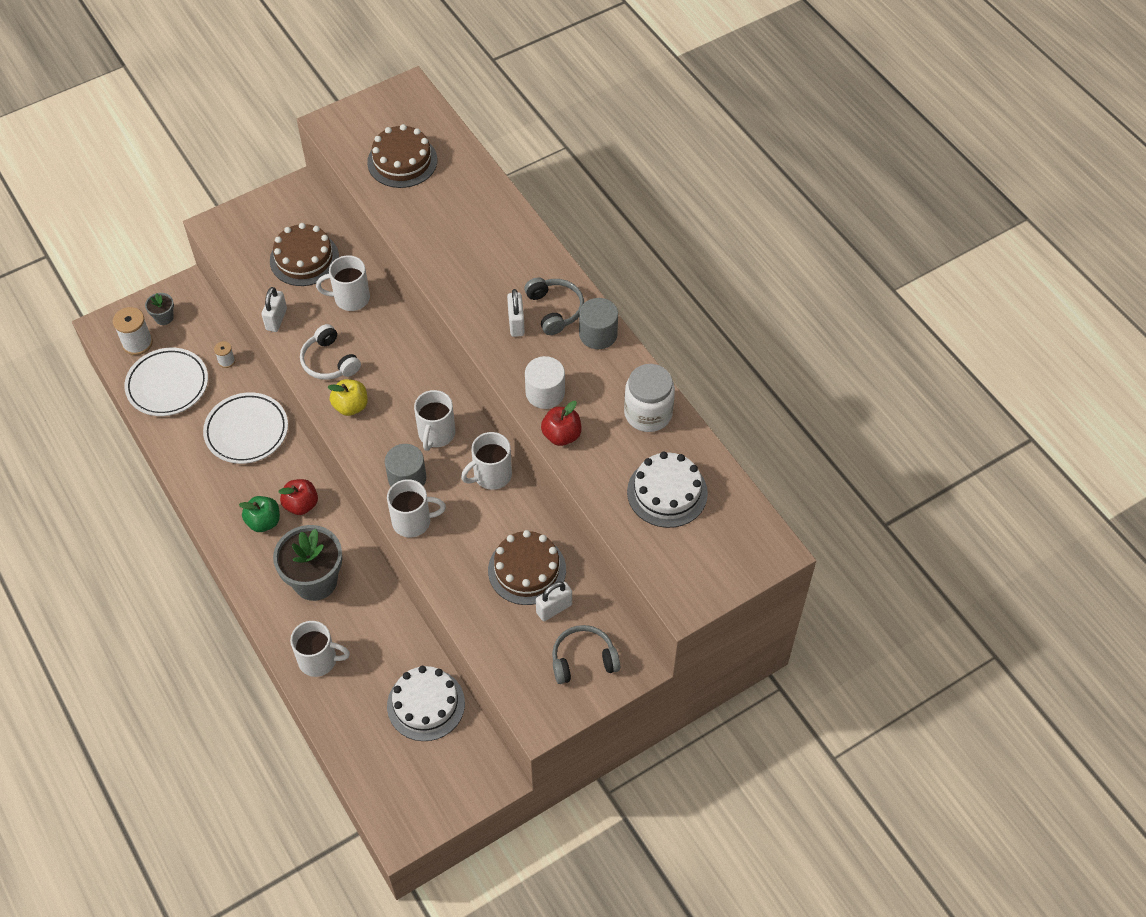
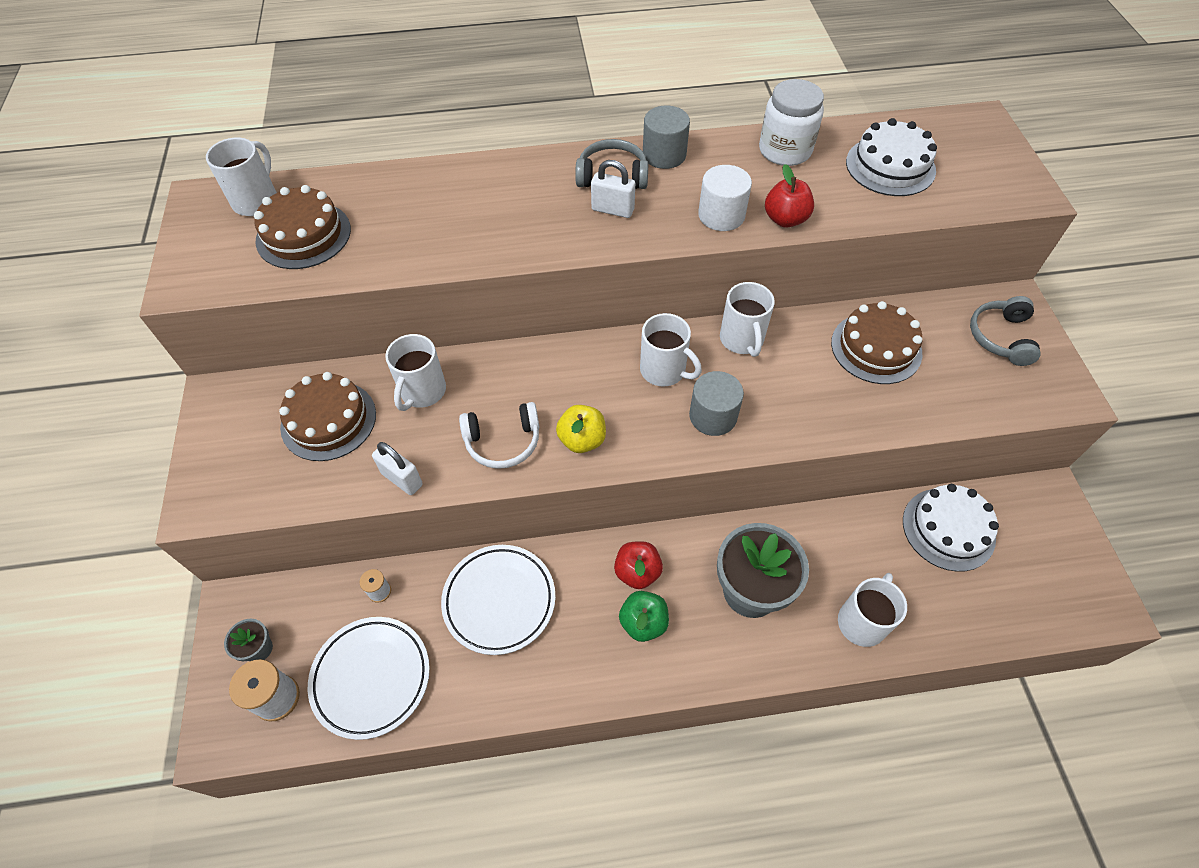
camera: 65 degrees left, 0 degrees up
white mug [387,479,446,538] -> white mug moved to [206,137,277,216]
white padlock [536,581,572,621] -> none

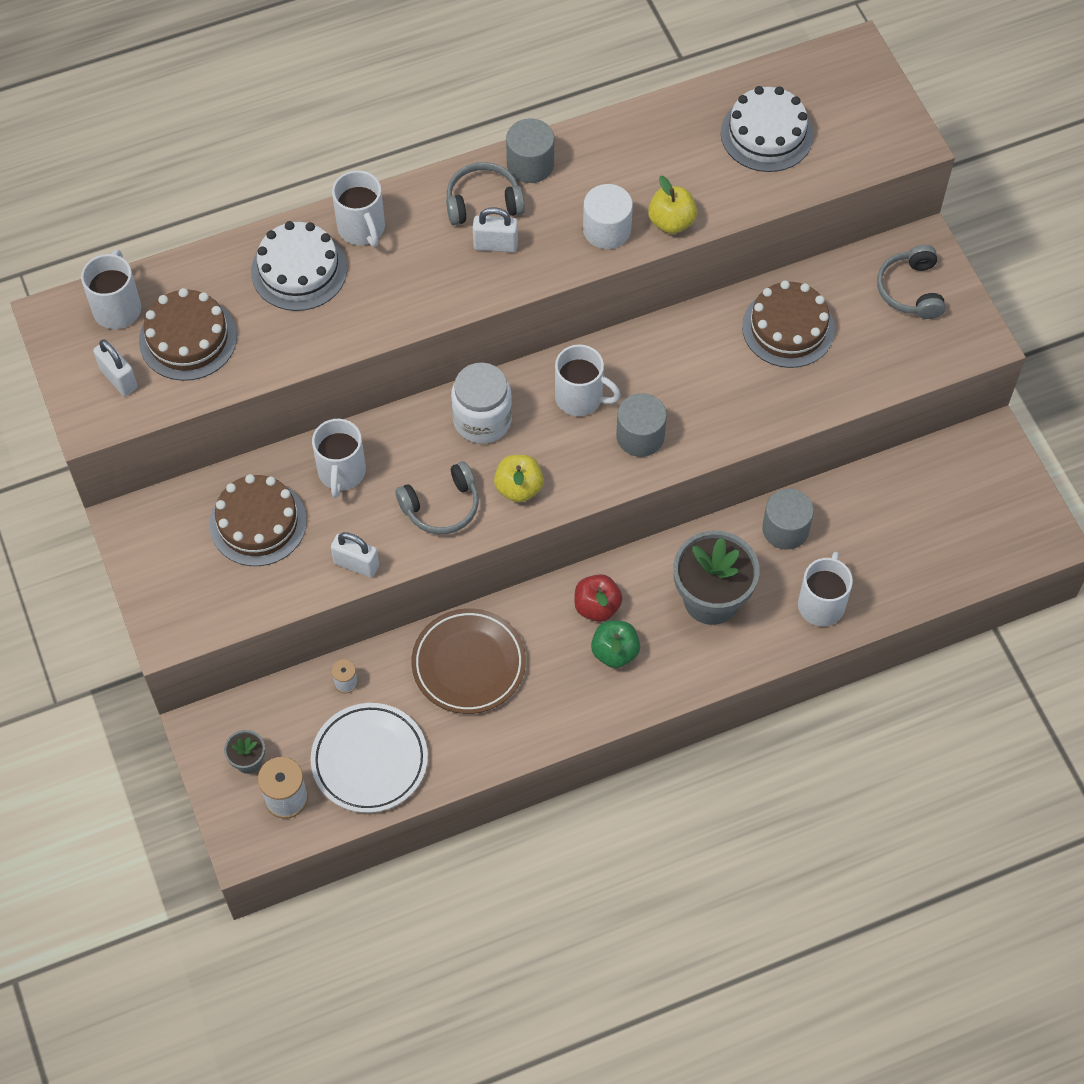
camera: 15 degrees left, 5 degrees up
white plate [441,545,555,655] -> brown plate [411,608,526,714]
white headphones [459,402,539,469] -> grey headphones [395,461,479,535]
white mug [720,282,775,357] -> white mug moved to [332,170,385,247]
white jar [759,79,824,166] -> white jar moved to [451,363,512,444]
red apple [765,164,814,228] -> yellow apple [648,175,697,234]
white cake [903,484,999,572] -> white cake moved to [251,221,347,311]
none -> white padlock [93,339,138,396]
none -> grey cylinder [762,488,814,550]

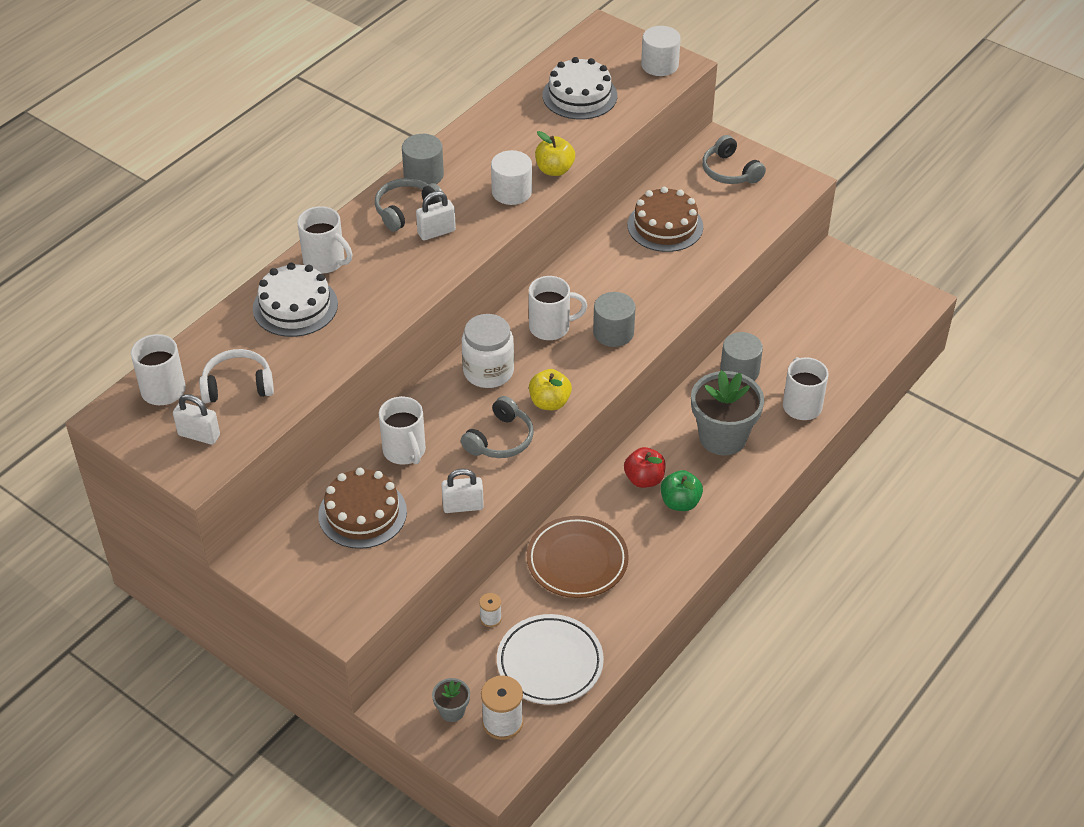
camera: 30 degrees left, 15 degrees down
brown cake [139,288,237,381] -> white headphones [199,349,274,403]
none -> white cylinder [641,26,681,76]

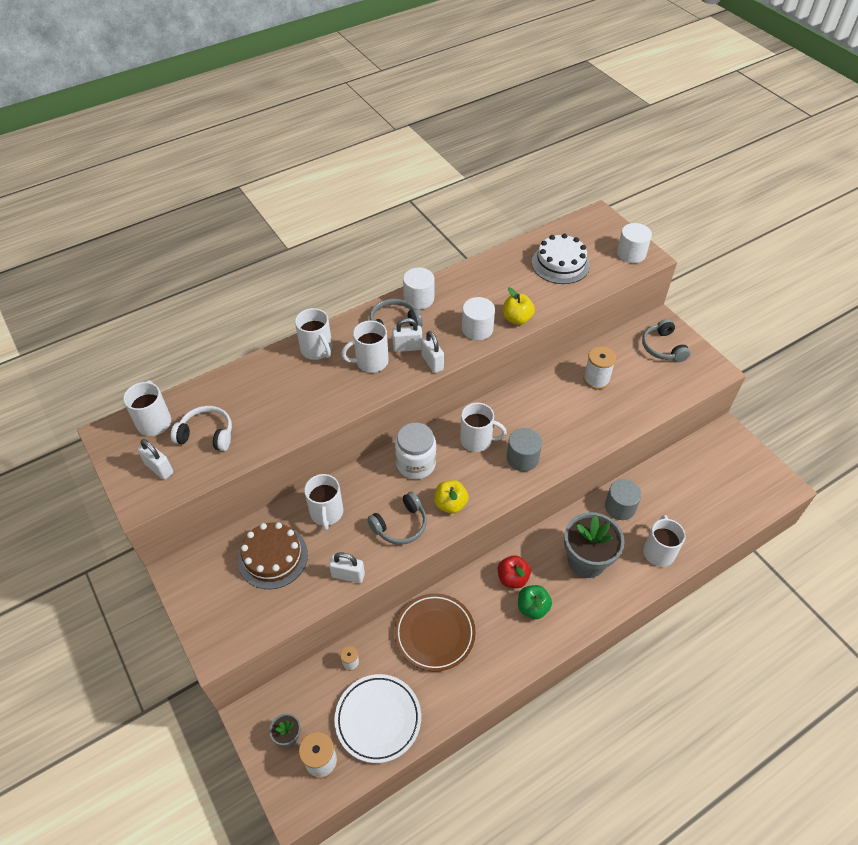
camera: 20 degrees right, 5 degrees up
white cake [253,263,338,337] -> none
grey cylinder [402,134,444,185] -> white cylinder [403,268,434,309]
brown cake [628,187,703,252] -> white spool [583,346,616,389]
none -> white mug [341,320,389,372]
none -> white padlock [421,331,444,373]

